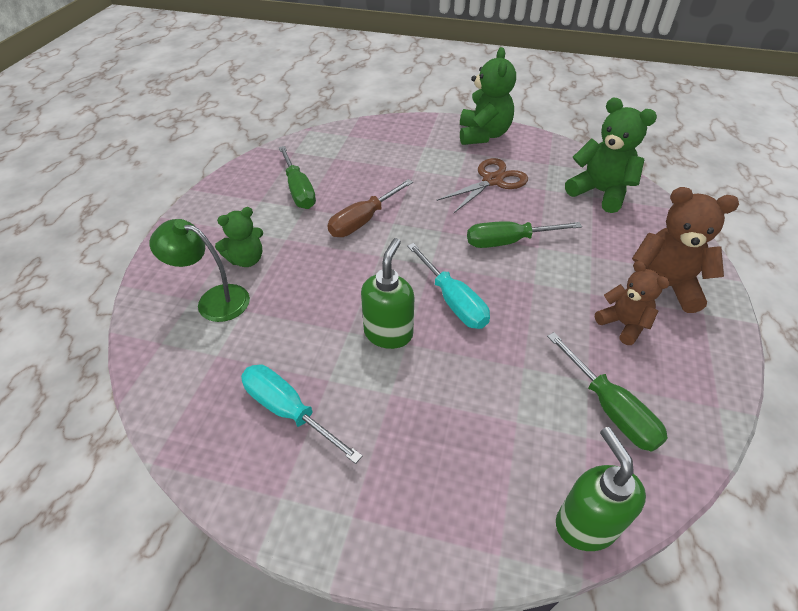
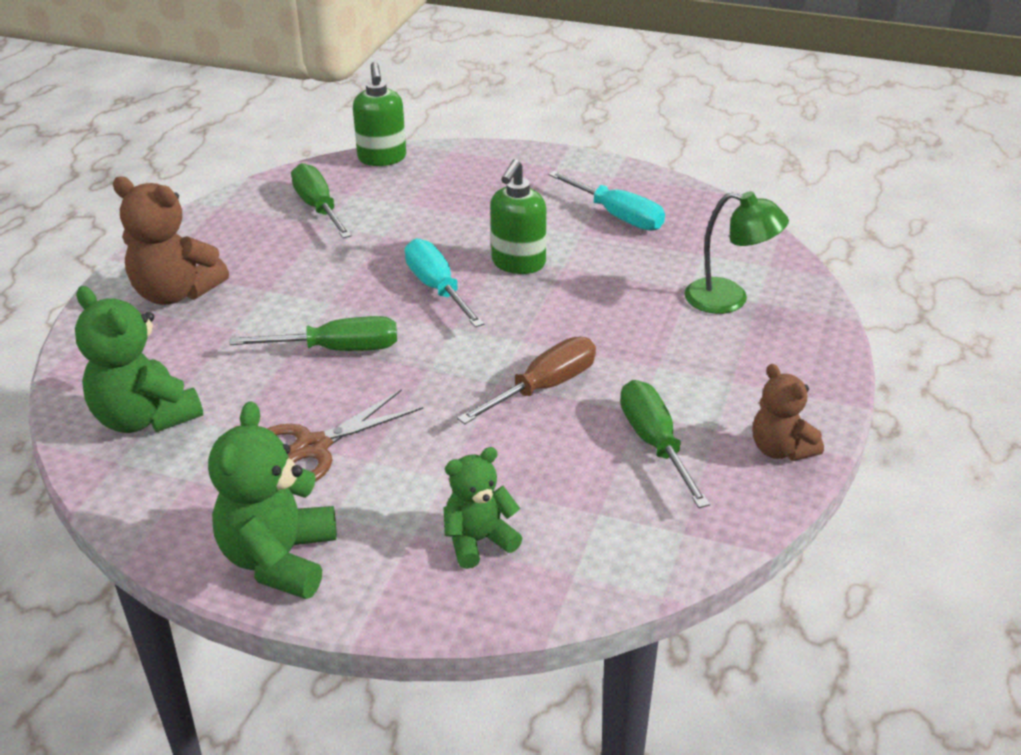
camera: 175 degrees left, 10 degrees down
green teddy bear [215,207,263,267] -> green teddy bear moved to [444,447,522,569]
brown teddy bear [595,261,669,345] -> brown teddy bear moved to [753,364,824,461]

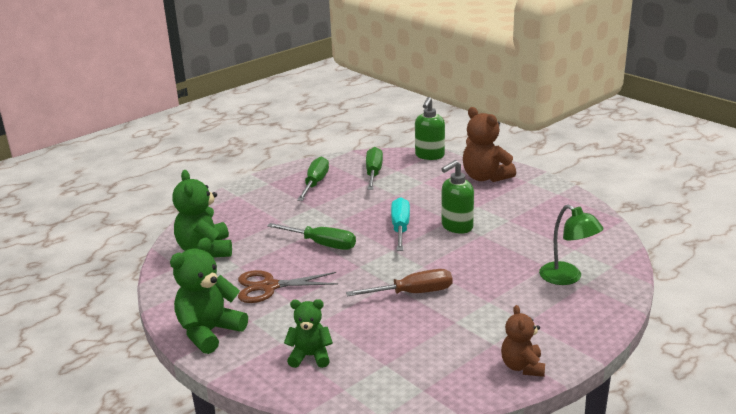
camera: 30 degrees right, 10 degrees down
brown teddy bear [113,176,229,305] -> brown teddy bear moved to [463,107,516,182]
turquoise screwdriver [548,171,665,231] -> none
green screwdriver [620,380,710,508] -> green screwdriver moved to [297,157,329,201]

